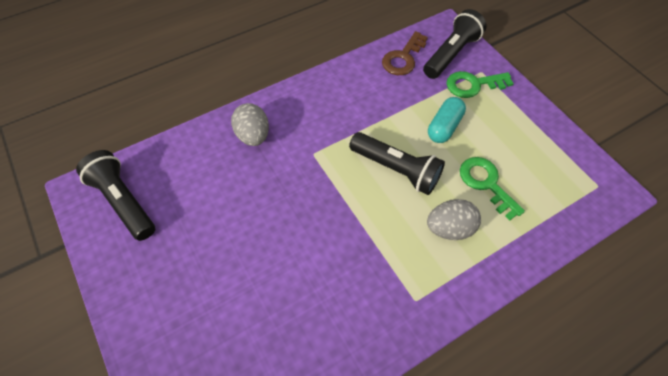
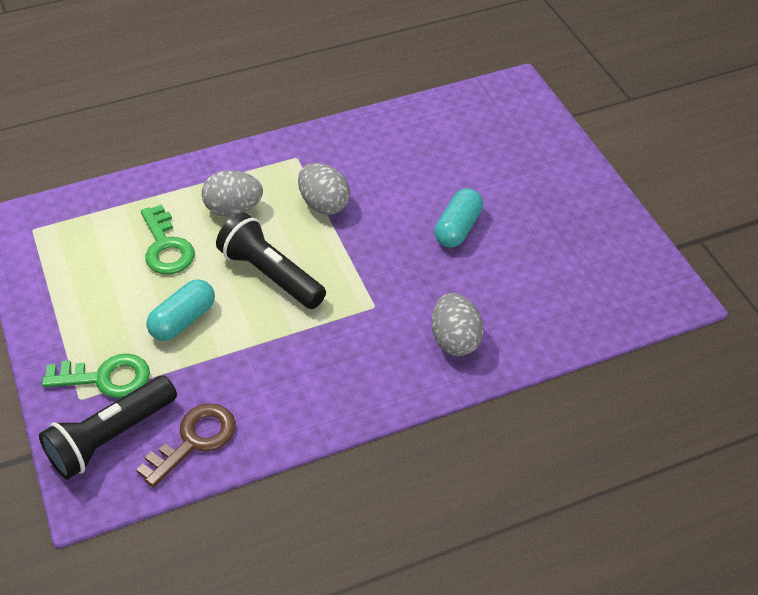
camera: 170 degrees left, 10 degrees down
black flashlight [76,150,155,241] -> none
none -> grey egg [298,163,350,215]
none -> turquoise capsule [434,188,483,248]

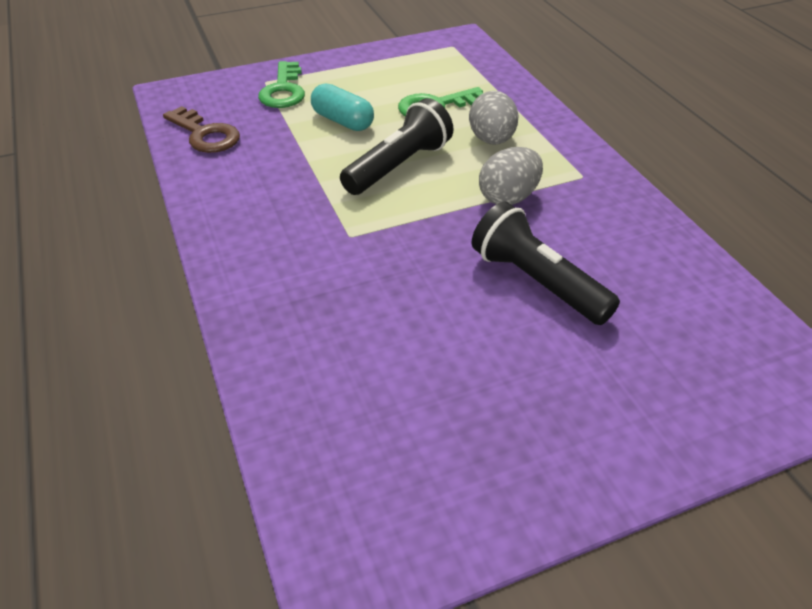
camera: 90 degrees right, 5 degrees down
black flashlight [39,376,177,479] -> black flashlight moved to [472,202,620,325]
grey egg [431,293,484,356] -> none
turquoise capsule [434,188,483,248] -> none

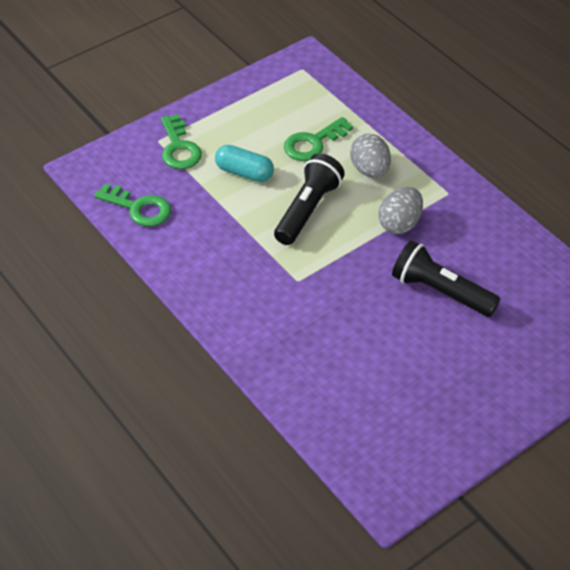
camera: 15 degrees left, 5 degrees up
brown key [163,106,240,153] -> green key [94,184,171,227]

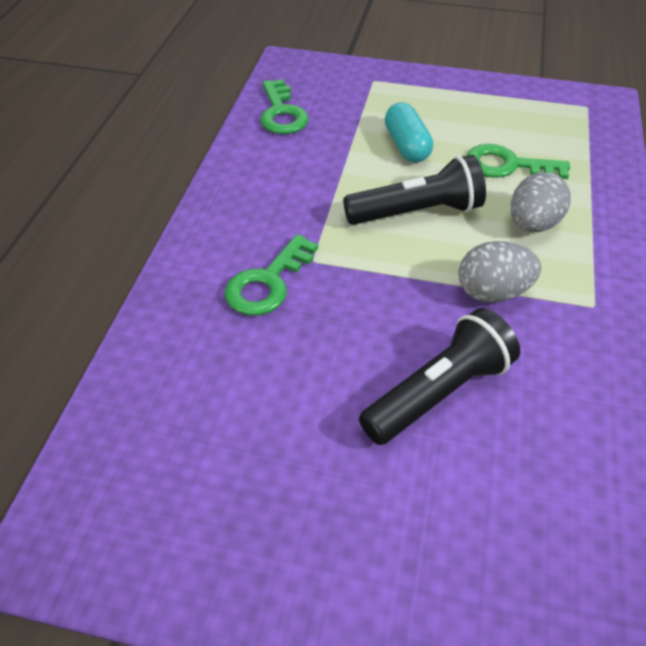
camera: 50 degrees right, 0 degrees up
green key [161,114,202,169] -> green key moved to [225,234,318,316]
black flashlight [392,240,500,317] -> black flashlight turned 60 degrees clockwise [359,308,520,445]

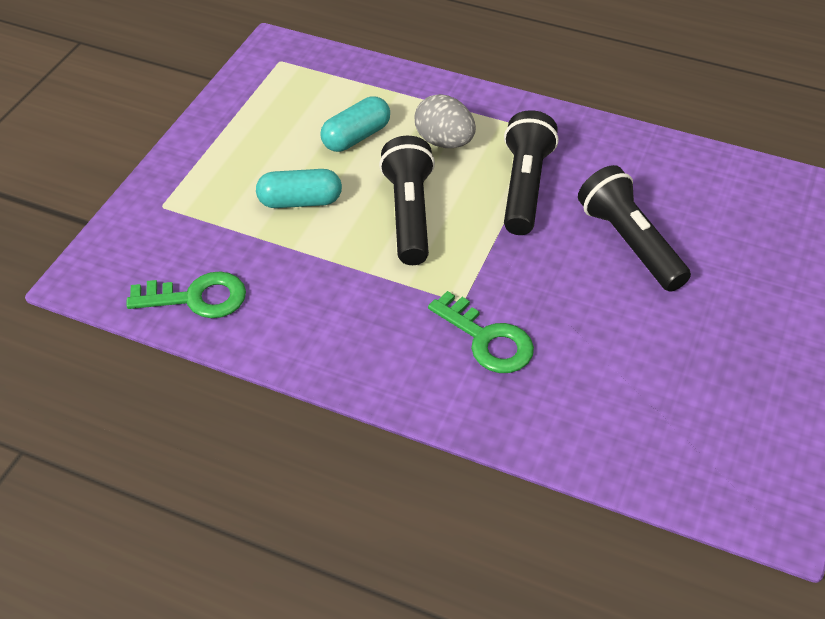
camera: 80 degrees left, 0 degrees up
grey egg [458,241,541,303] -> black flashlight [504,110,558,235]
green key [467,144,570,179] -> turquoise capsule [320,96,390,152]

